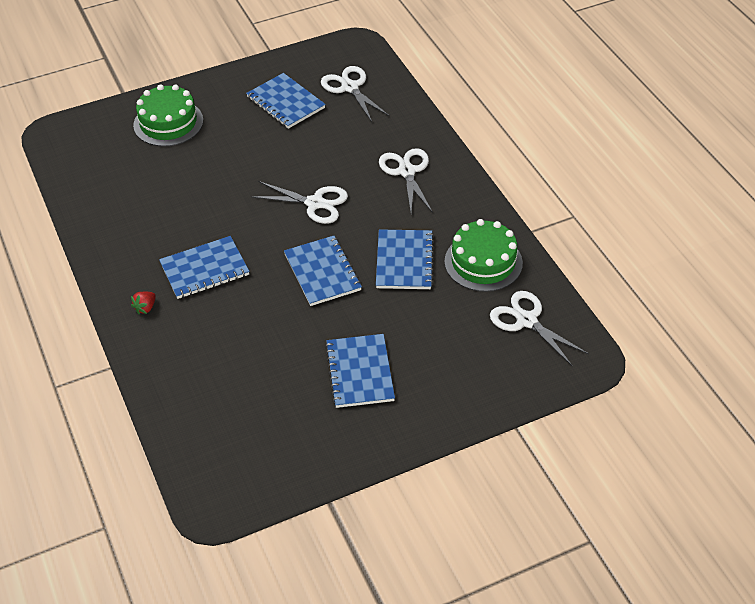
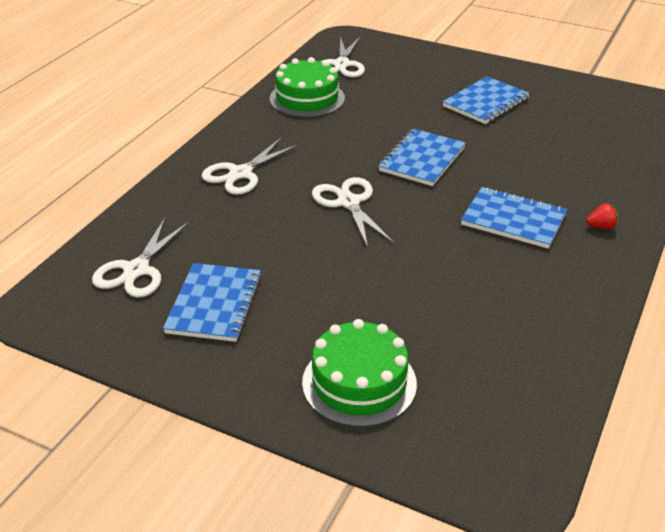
camera: 130 degrees left, 10 degrees down
blue notebook [376,229,434,289] -> none

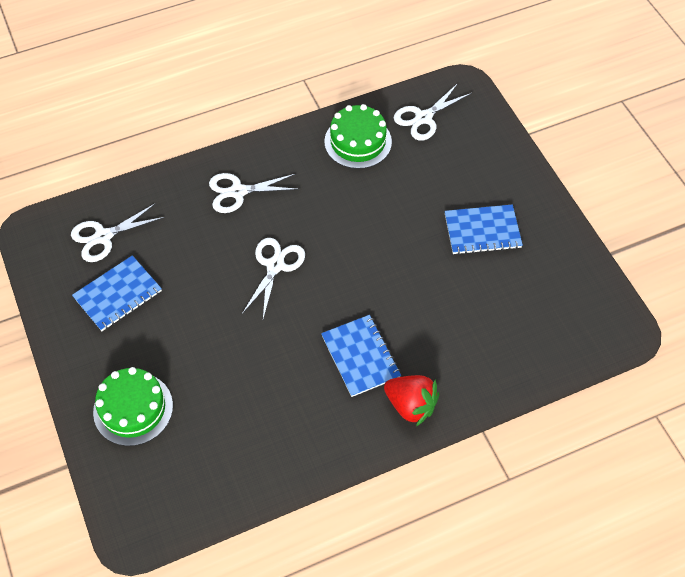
camera: 40 degrees right, 20 degrees up
blue notebook [378,129,466,186] -> none
red strawberry [586,203,618,229] -> red strawberry [384,375,439,426], size x2.12

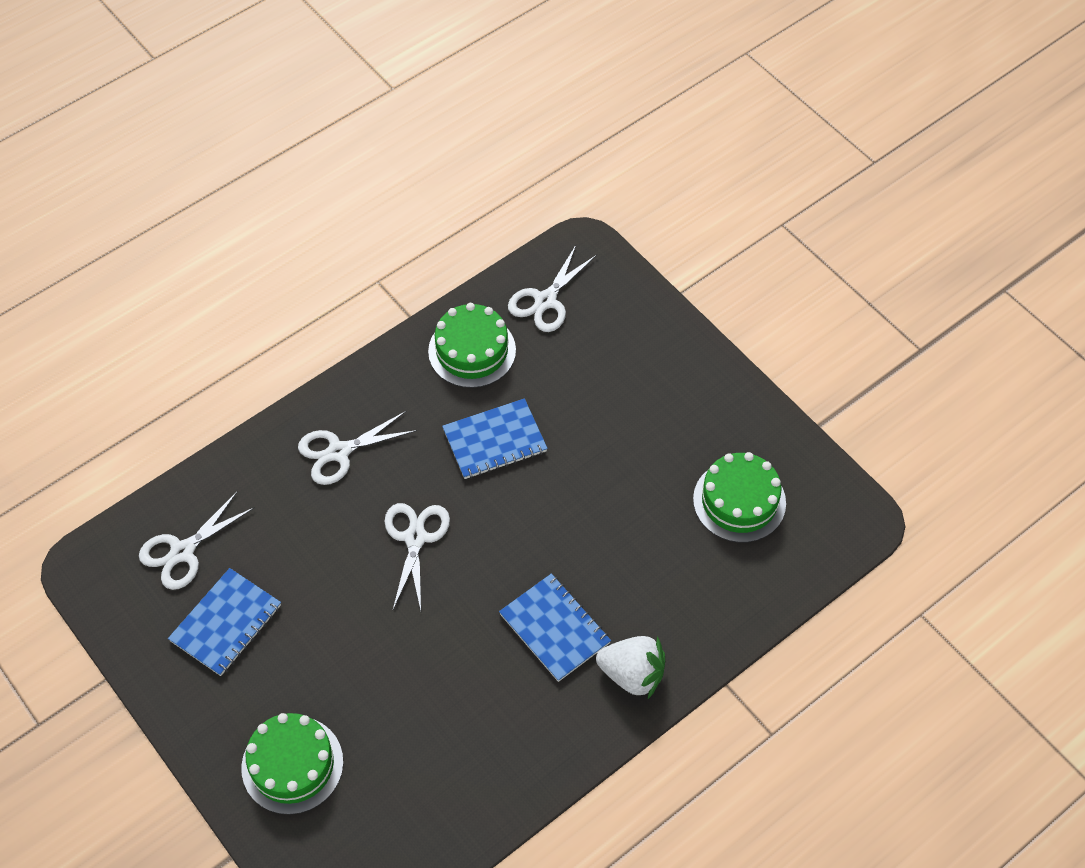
camera: 15 degrees left, 0 degrees up
red strawberry [384,375,439,426] -> white strawberry [596,636,665,699]
blue notebook [445,204,523,255] -> blue notebook moved to [442,398,548,479]
none -> green cake [693,452,786,543]

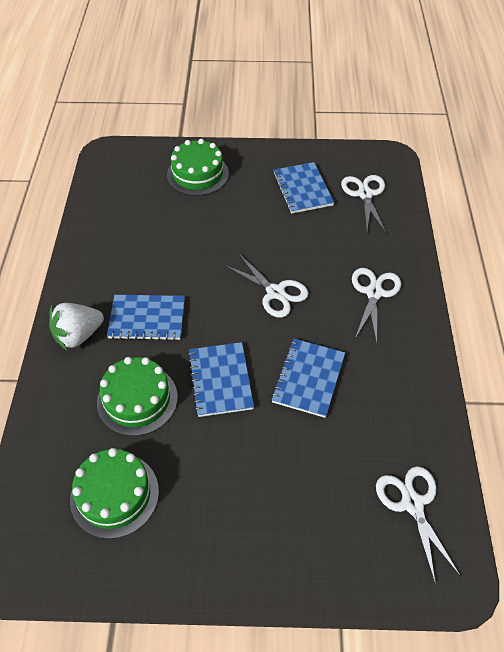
camera: 130 degrees right, 5 degrees down
green cake [428,303,516,388] -> green cake moved to [97,357,178,436]
none -> blue notebook [188,342,254,417]

